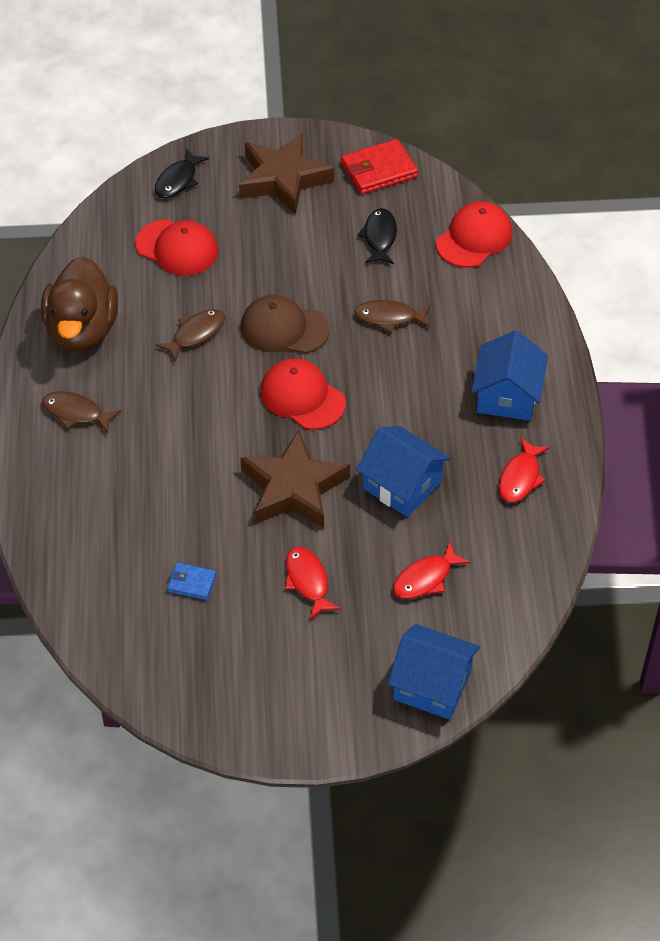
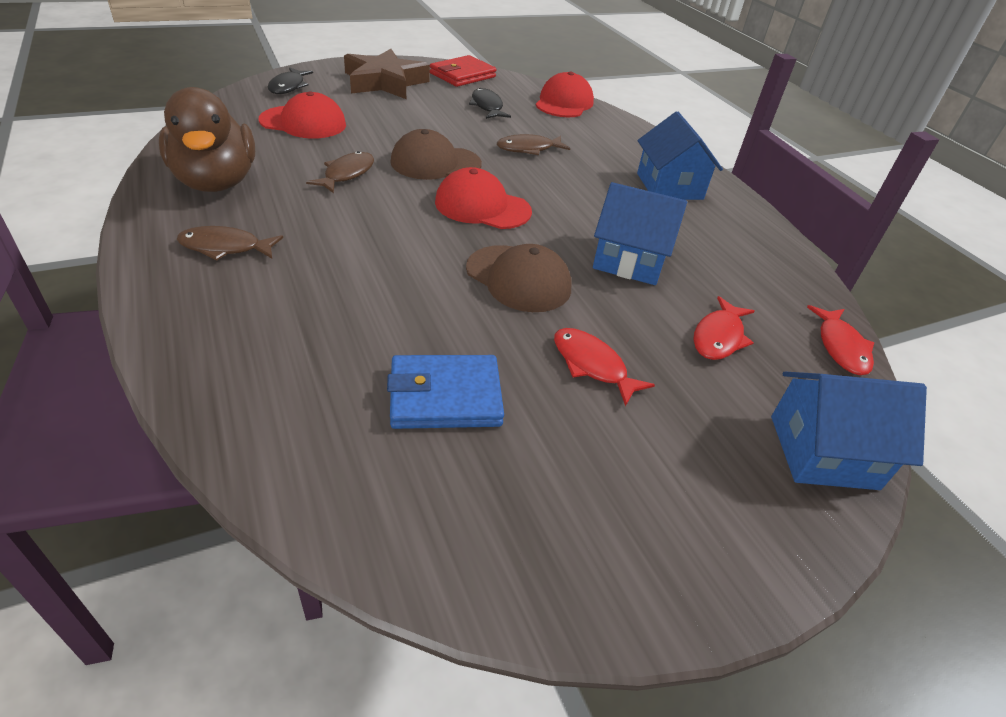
camera: 25 degrees left, 10 degrees down
blue wallet [167,562,216,600] -> blue wallet [387,355,504,429], size x1.80
brown star [240,430,350,528] -> brown cap [466,244,571,312]
red fish [499,438,550,503] -> red fish moved to [807,305,874,375]

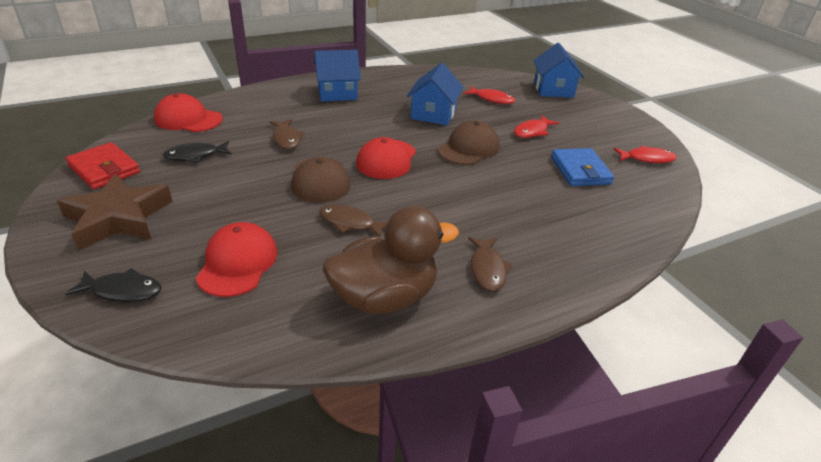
camera: 90 degrees left, 5 degrees down
red fish [807,305,874,375] -> red fish moved to [614,146,677,163]

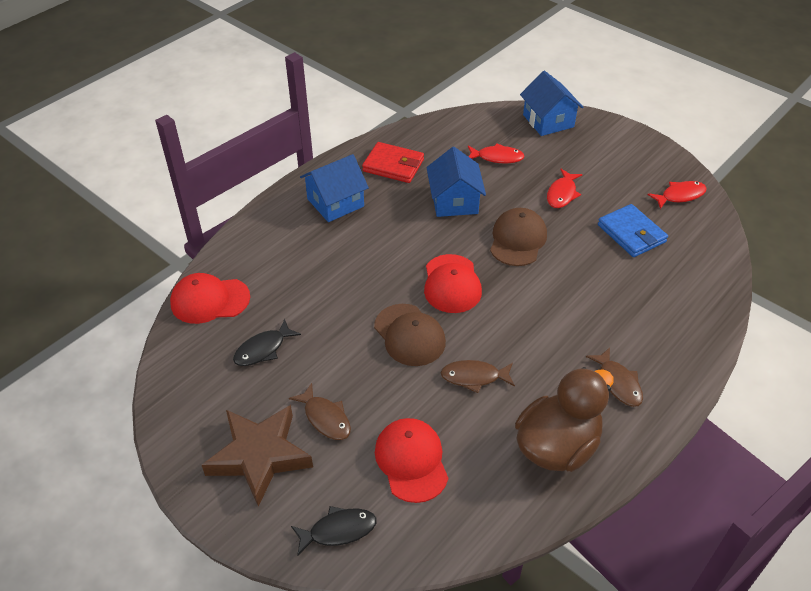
camera: 20 degrees left, 10 degrees up
red wallet [66,142,140,189] -> red wallet moved to [362,142,424,183]
brown fish [270,119,305,149] -> brown fish moved to [289,383,351,440]

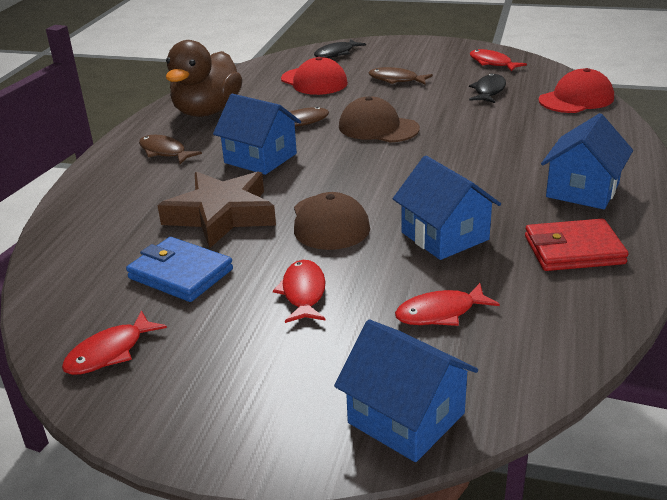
camera: 155 degrees right, 15 degrees down
brown star [202,405,313,507] -> brown star moved to [157,172,276,248]
red cap [424,254,482,313] -> none
none -> blue house [213,94,301,175]
none -> red fish [470,49,527,72]

